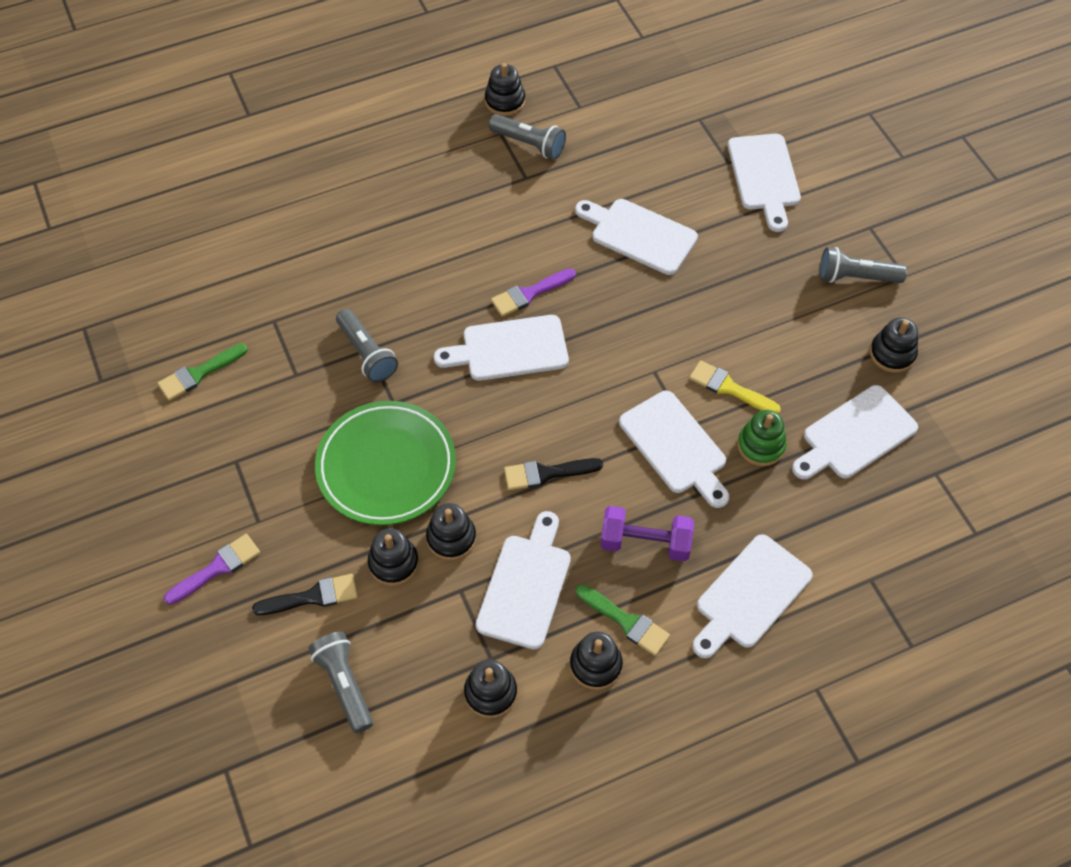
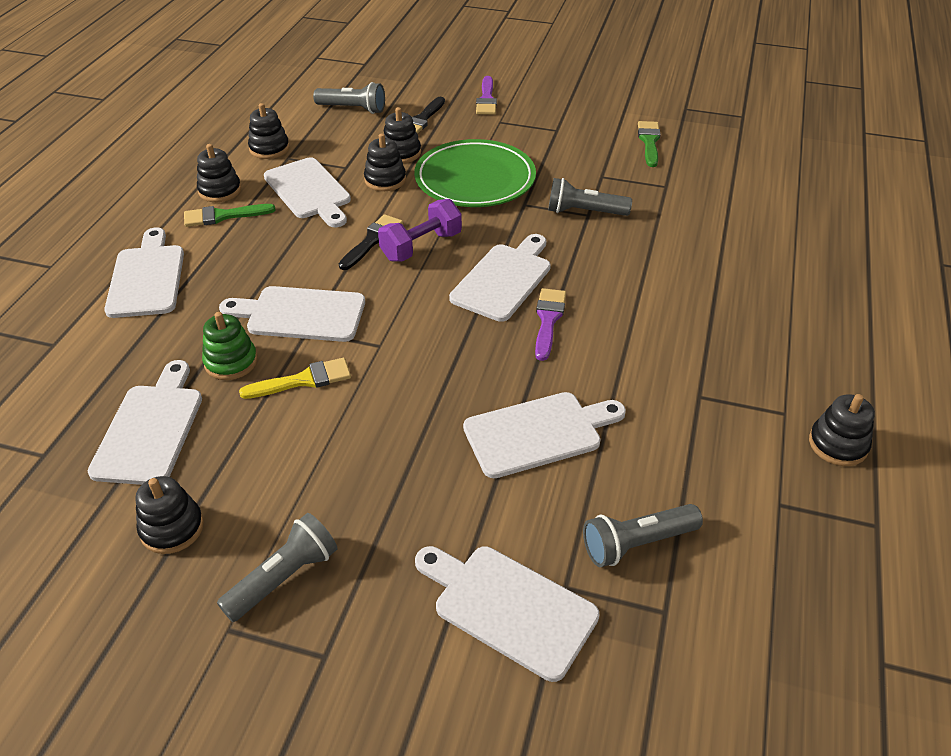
camera: 130 degrees right, 15 degrees down
grey flashlight [489,114,566,160] -> grey flashlight moved to [583,504,703,567]
purple dumbbell [600,506,694,562] -> purple dumbbell moved to [378,199,462,262]

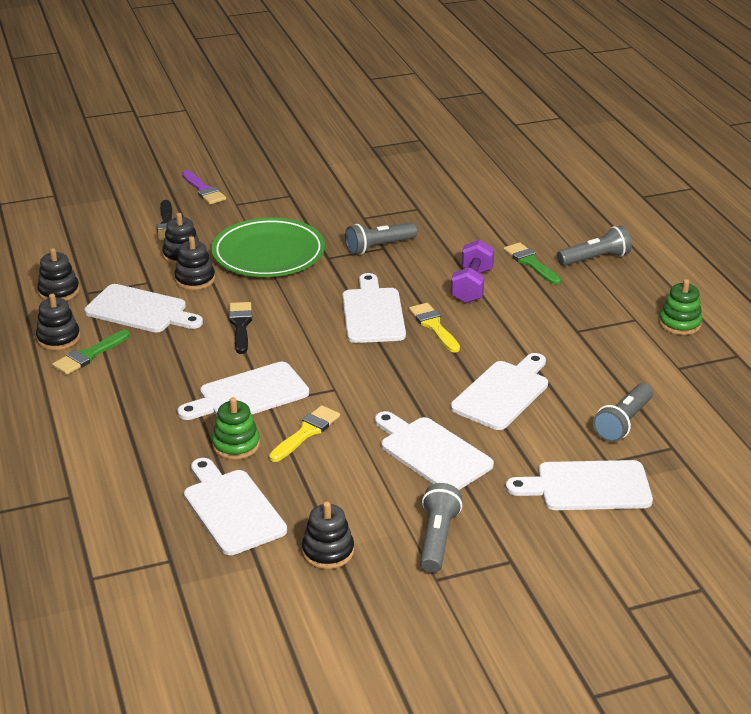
camera: 35 degrees left, 10 degrees down
white cutting board [104,227,184,318] -> white cutting board moved to [375,411,494,490]
grey flashlight [313,82,385,114] -> grey flashlight moved to [557,225,632,266]
purple dumbbell [378,199,462,262] -> purple dumbbell moved to [451,239,494,303]
purple brush [535,288,566,361] -> yellow brush [409,303,460,353]
green brush [638,121,661,167] -> green brush moved to [504,242,561,285]
black stacking toy [809,394,875,466] -> green stacking toy [659,279,702,335]

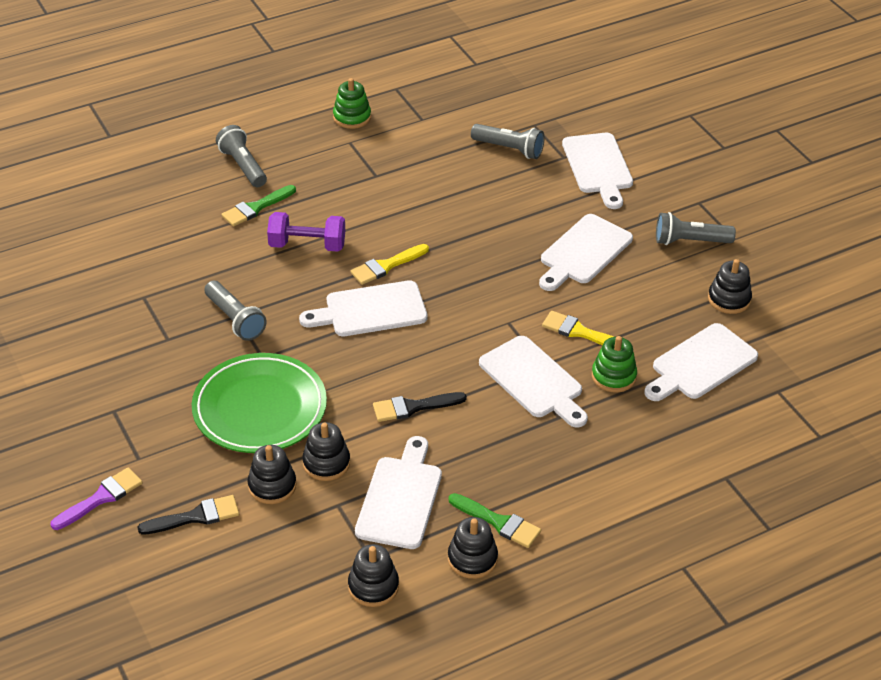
camera: 100 degrees left, 10 degrees up
white cutting board [451,353,548,430] -> none

